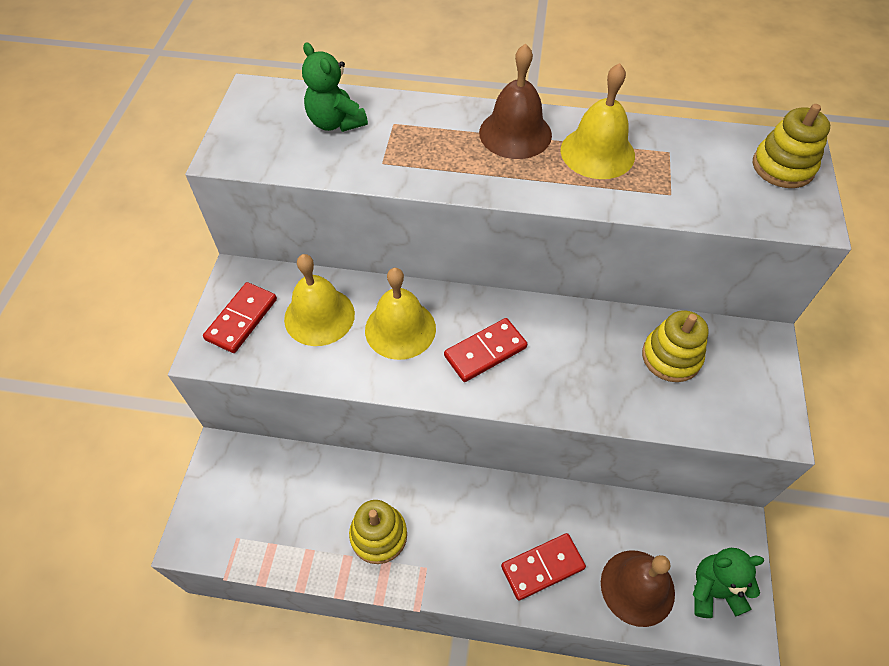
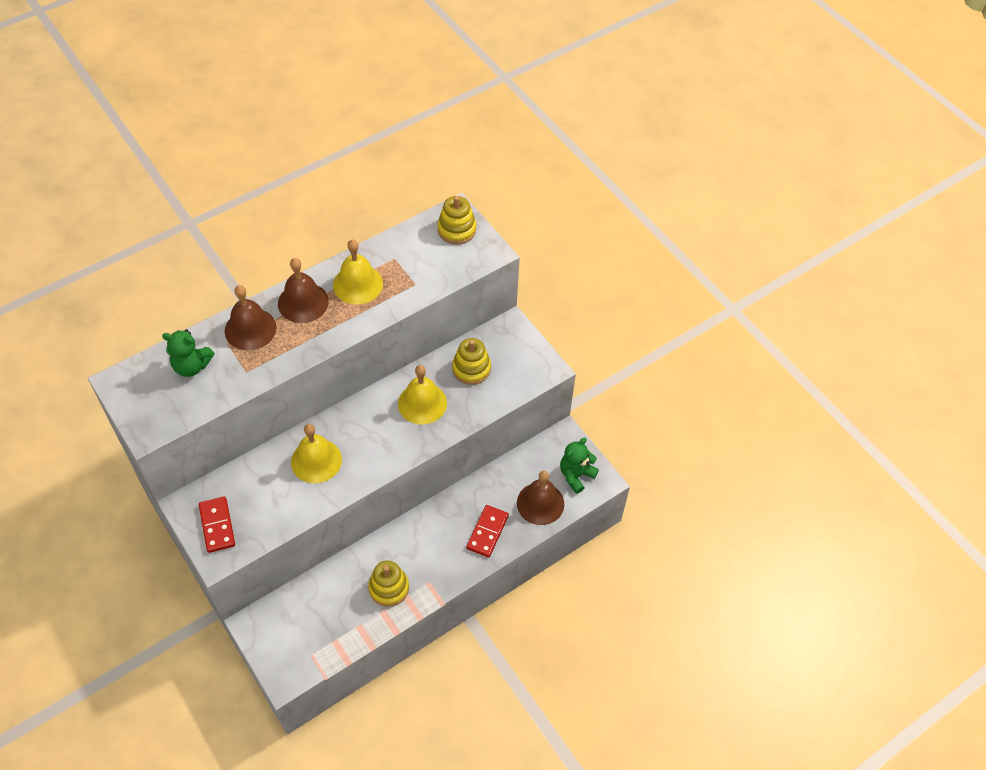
camera: 45 degrees left, 0 degrees up
yellow bell [284,254,355,346] -> yellow bell moved to [398,365,447,425]
red domino [444,318,527,382] -> none
none -> brown bell [225,285,277,350]

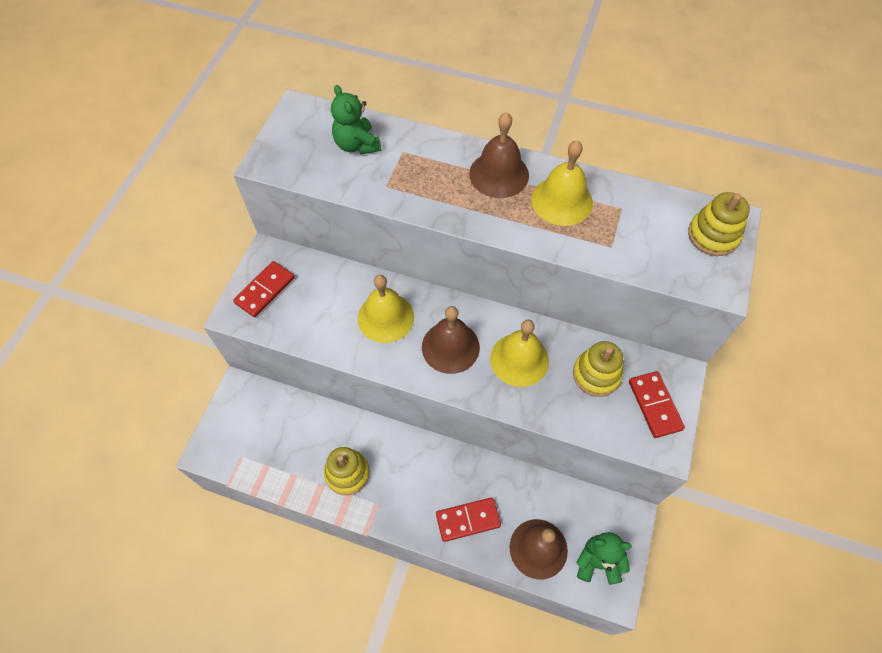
camera: 55 degrees right, 5 degrees up
brown bell [225,285,277,350] -> brown bell moved to [422,306,480,374]
none -> red domino [629,371,685,438]

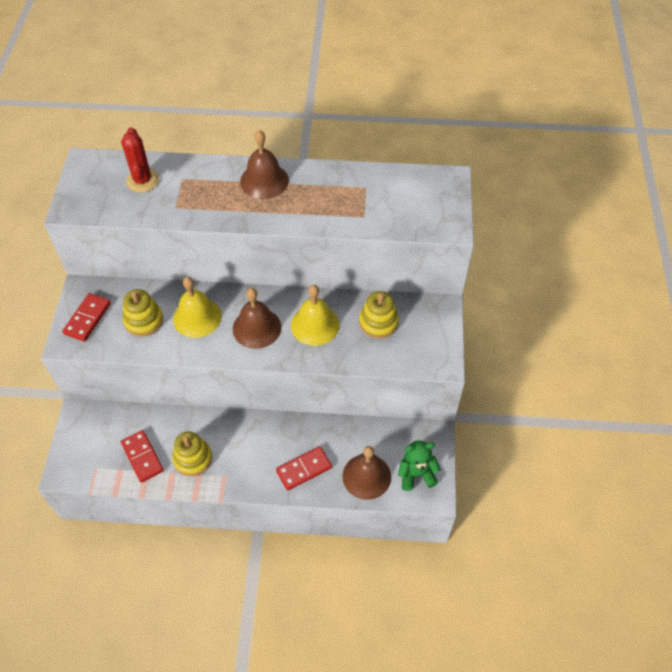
camera: 15 degrees left, 5 degrees down
green teddy bear [331,85,381,155] -> red cactus [121,127,159,192]
yellow bell [531,140,593,226] -> none
red domino [629,371,685,438] -> red domino moved to [121,430,164,483]
yellow stacking toy [688,192,750,256] -> yellow stacking toy moved to [123,289,163,337]

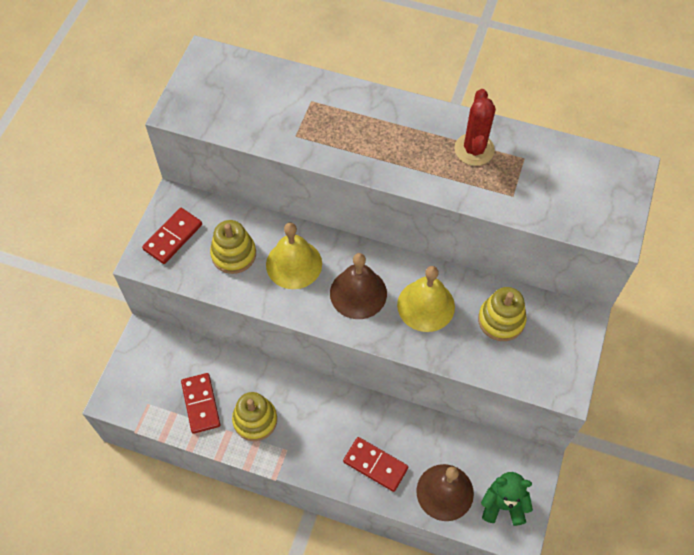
camera: 15 degrees right, 5 degrees up
red cactus [121,127,159,192] -> red cactus moved to [454,89,496,166]
brown bell [240,130,289,199] -> none
red domino [276,446,332,491] -> red domino turned 45 degrees clockwise [343,437,408,492]

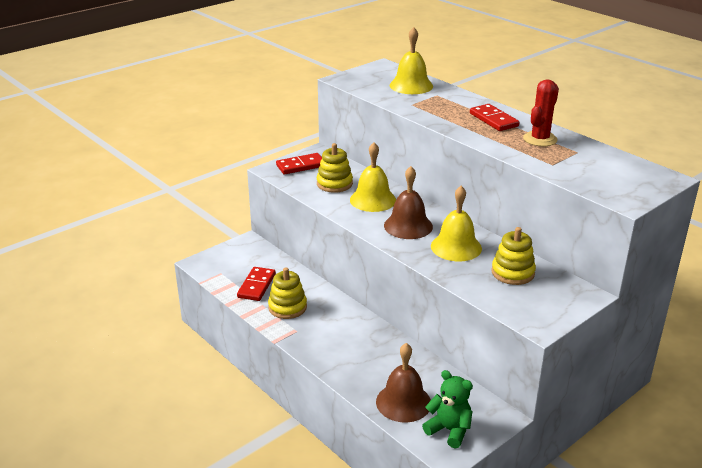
camera: 30 degrees right, 30 degrees down
red domino [343,437,408,492] -> red domino moved to [470,104,519,131]
none -> yellow bell [389,27,433,94]

